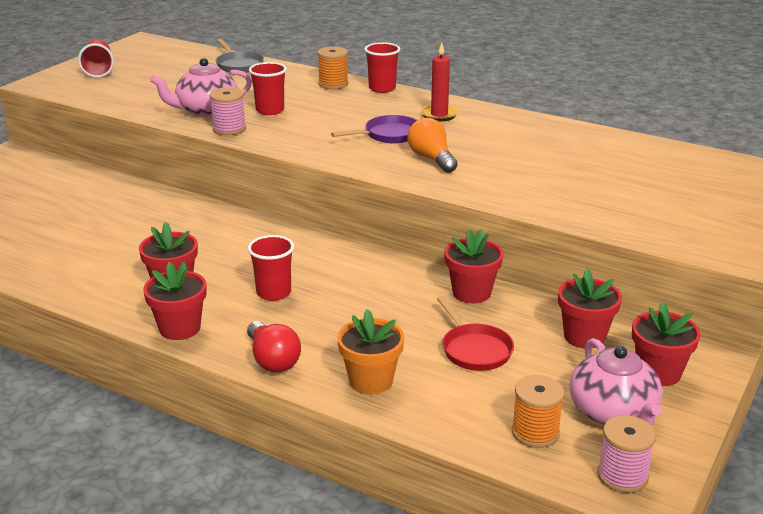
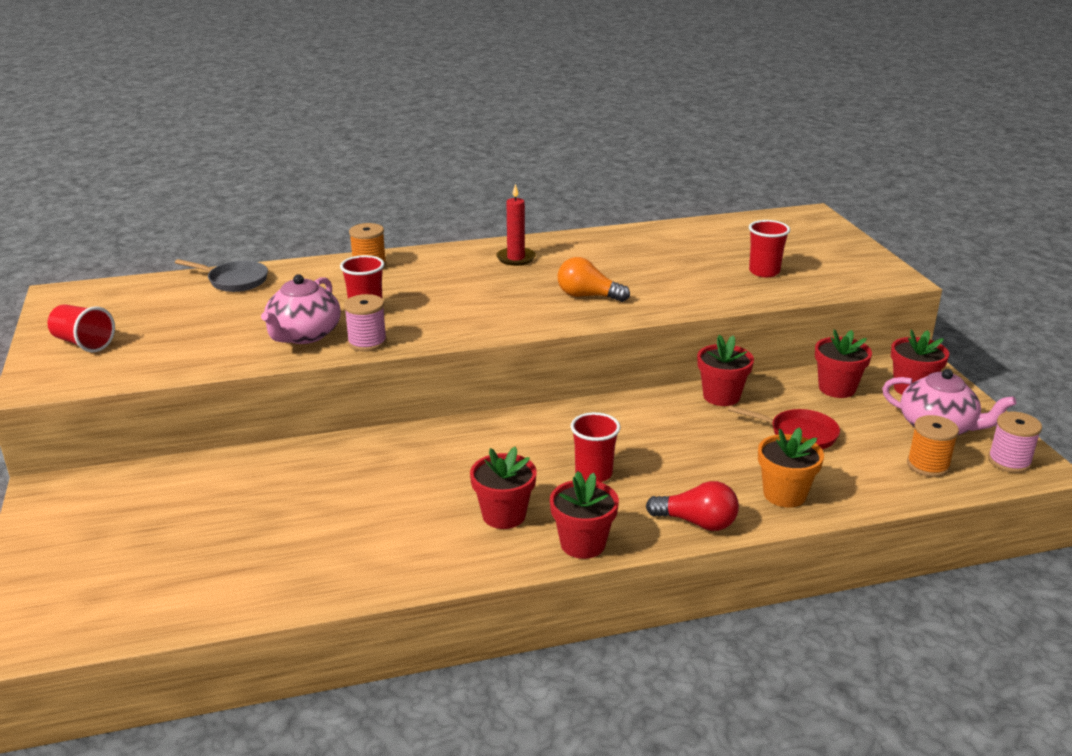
camera: 45 degrees left, 0 degrees up
purple pan [331,115,417,144] -> none
red cup [364,42,400,93] -> red cup moved to [749,220,790,277]

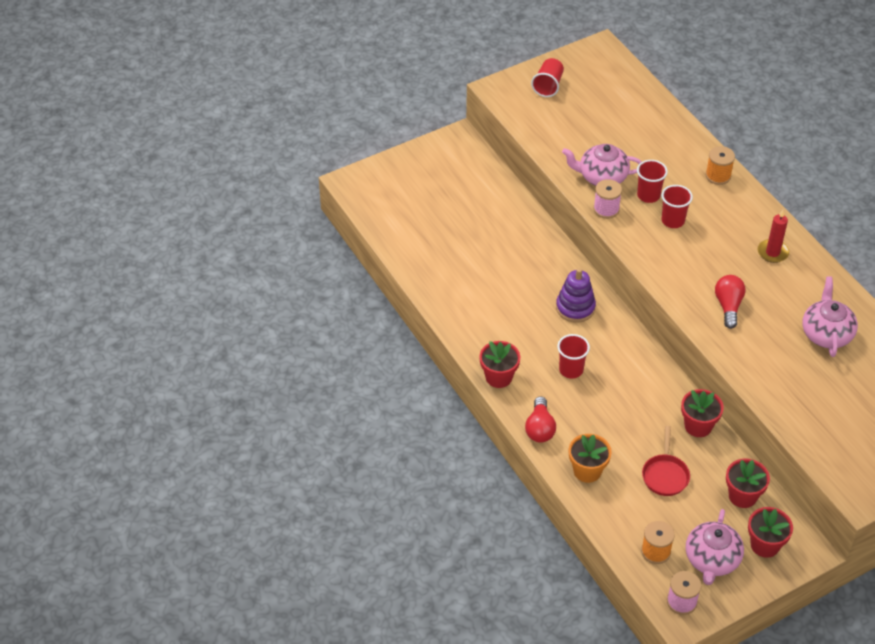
camera: 75 degrees right, 20 degrees up
grey pan [175,259,268,292] -> none
red flower pot [470,447,536,529] -> none
orange light bulb [558,257,630,302] -> red light bulb [715,275,746,329]
red cup [749,220,790,277] -> red cup moved to [661,185,693,228]
none -> purple stacking toy [556,268,596,323]
none -> pink teapot [802,276,858,357]

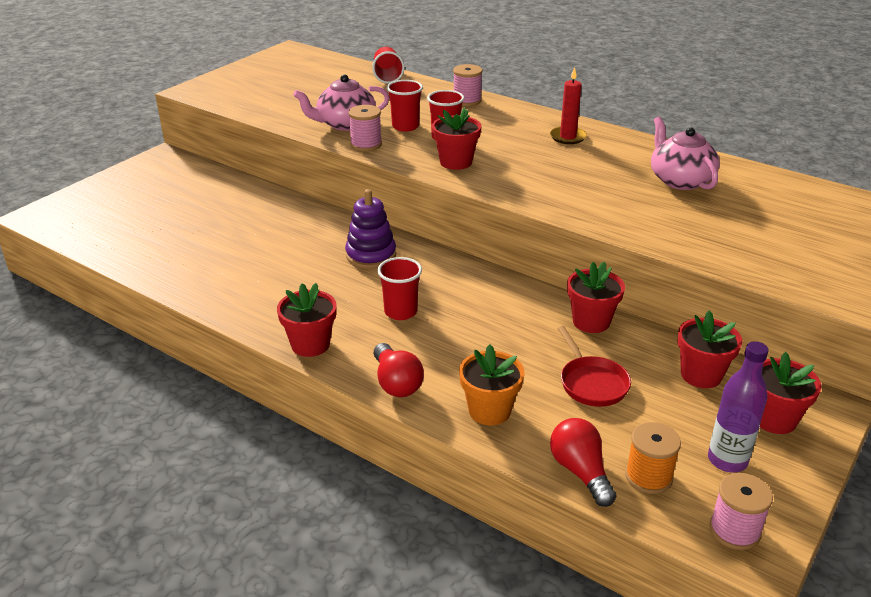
camera: 25 degrees left, 15 degrees down
red cup [531,58,564,97] -> red cup moved to [372,47,405,84]
pink teapot [686,509,744,585] -> purple bottle [708,341,769,472]
orange spool [705,146,735,185] -> pink spool [453,64,482,106]
red light bulb [715,275,746,329] -> red light bulb moved to [550,418,616,507]
none -> red flower pot [432,107,482,170]

